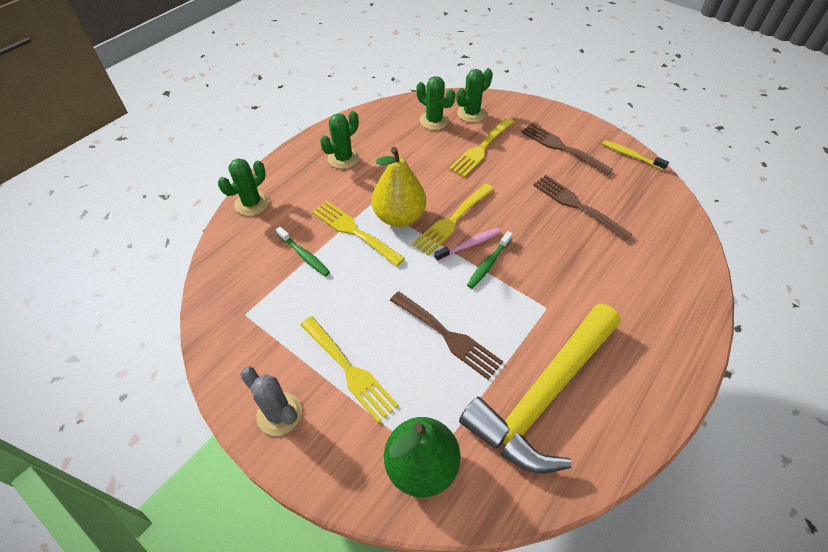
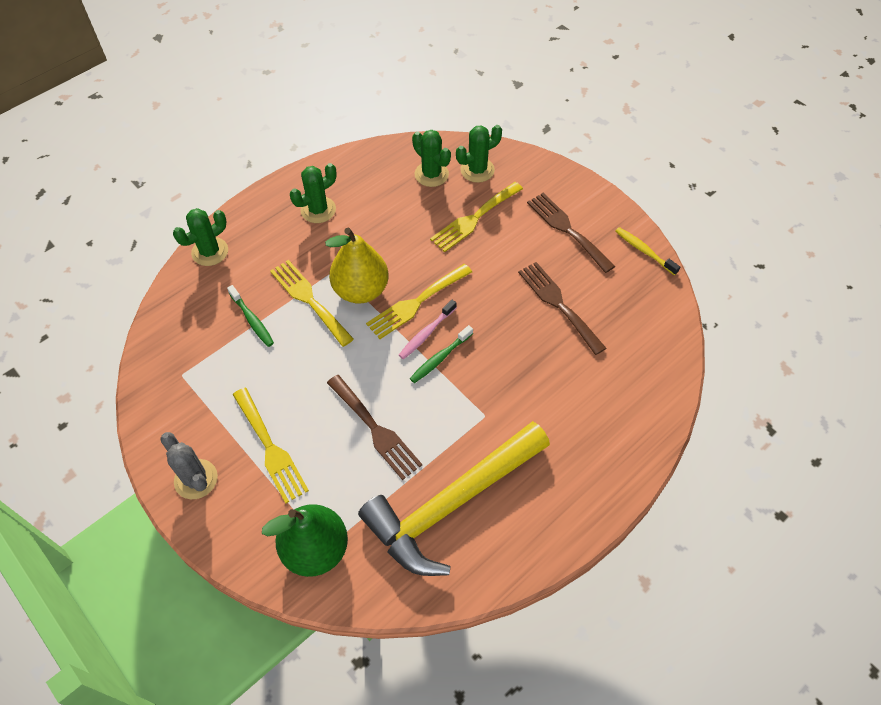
camera: 10 degrees right, 5 degrees up
pink toothbrush [434,228,501,262] -> pink toothbrush turned 150 degrees clockwise [399,300,457,359]

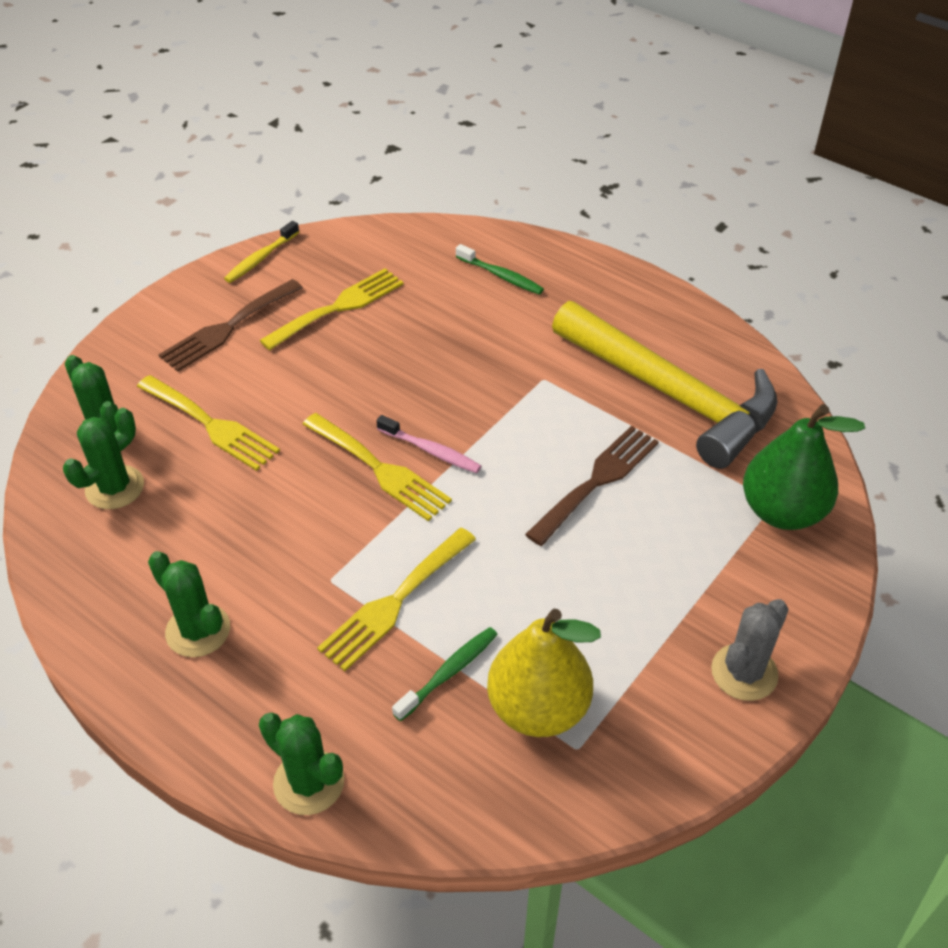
camera: 100 degrees left, 10 degrees down
yellow fork [233,388,309,504] -> yellow fork moved to [260,268,403,350]
yellow pear [325,228,389,304] -> yellow pear moved to [487,609,601,737]
green toothbrush [410,325,473,383] -> green toothbrush moved to [456,244,544,295]
brown fork [518,262,606,355] -> none

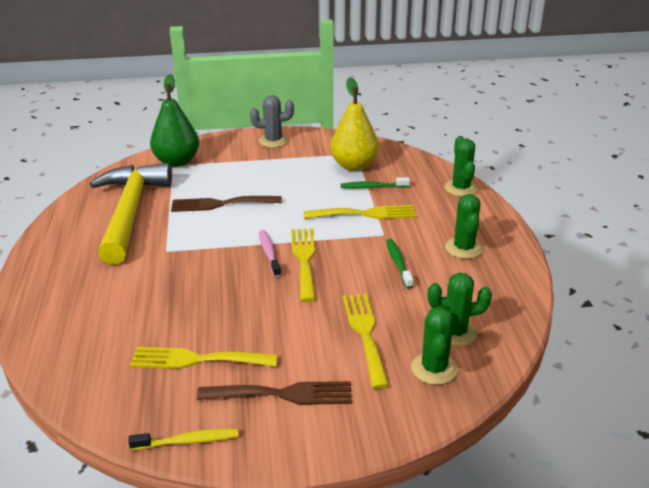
camera: 135 degrees left, 15 degrees down
green toothbrush [456,244,544,295] -> green toothbrush moved to [386,239,413,289]

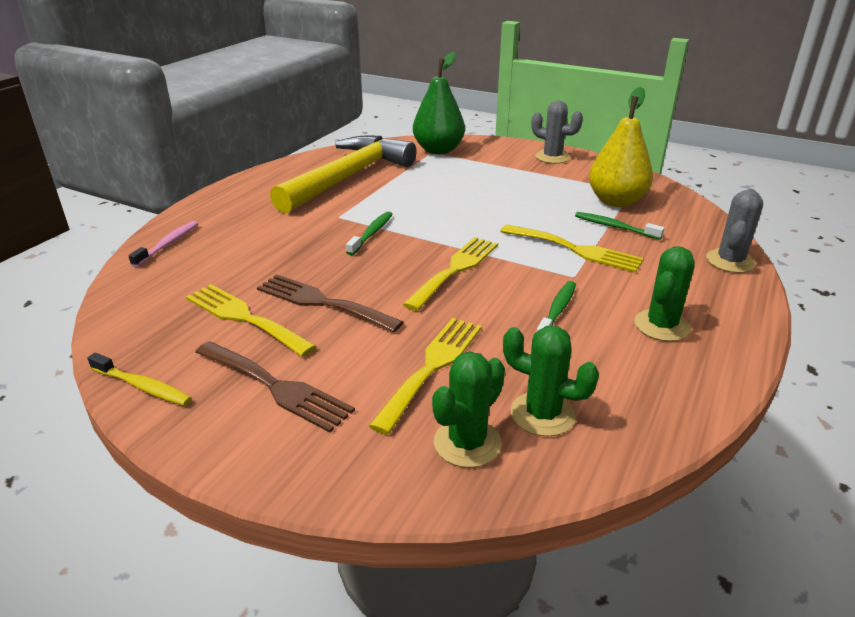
camera: 35 degrees right, 0 degrees up
brown fork [171,196,282,212] -> brown fork moved to [257,274,403,332]
pink toothbrush [259,230,281,277] -> pink toothbrush moved to [129,221,198,267]
green cactus [444,136,478,197] -> grey cactus [706,189,763,273]
none -> green toothbrush [346,212,393,256]

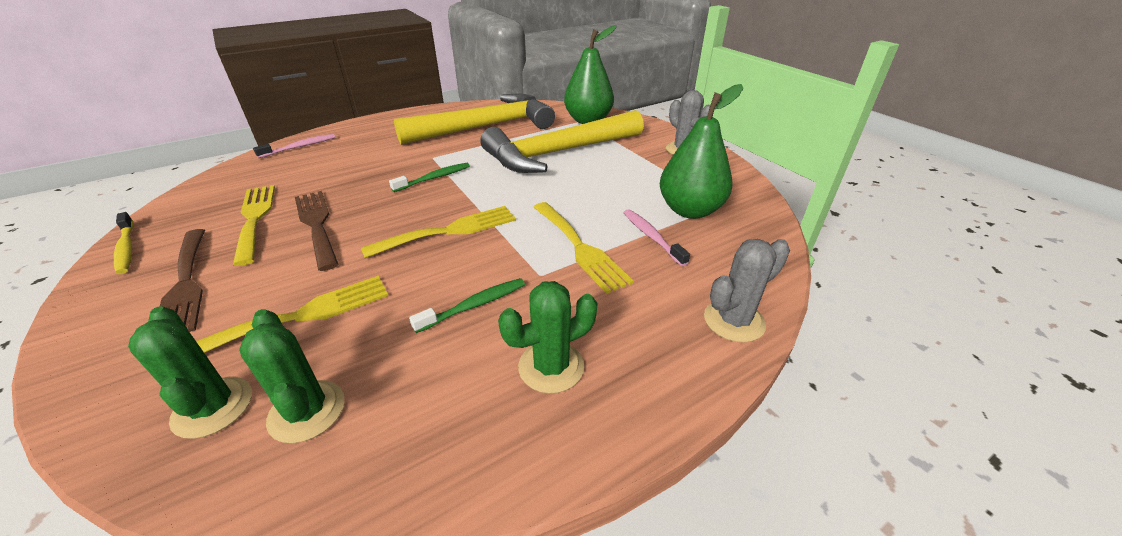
camera: 30 degrees right, 5 degrees up
green cactus [432,351,505,468] -> green cactus turned 75 degrees clockwise [128,306,252,439]
green toothbrush [575,212,665,240] -> pink toothbrush [624,209,690,266]
yellow pear [589,87,653,207] -> green pear [660,84,743,219]
none -> yellow hammer [480,110,644,173]

